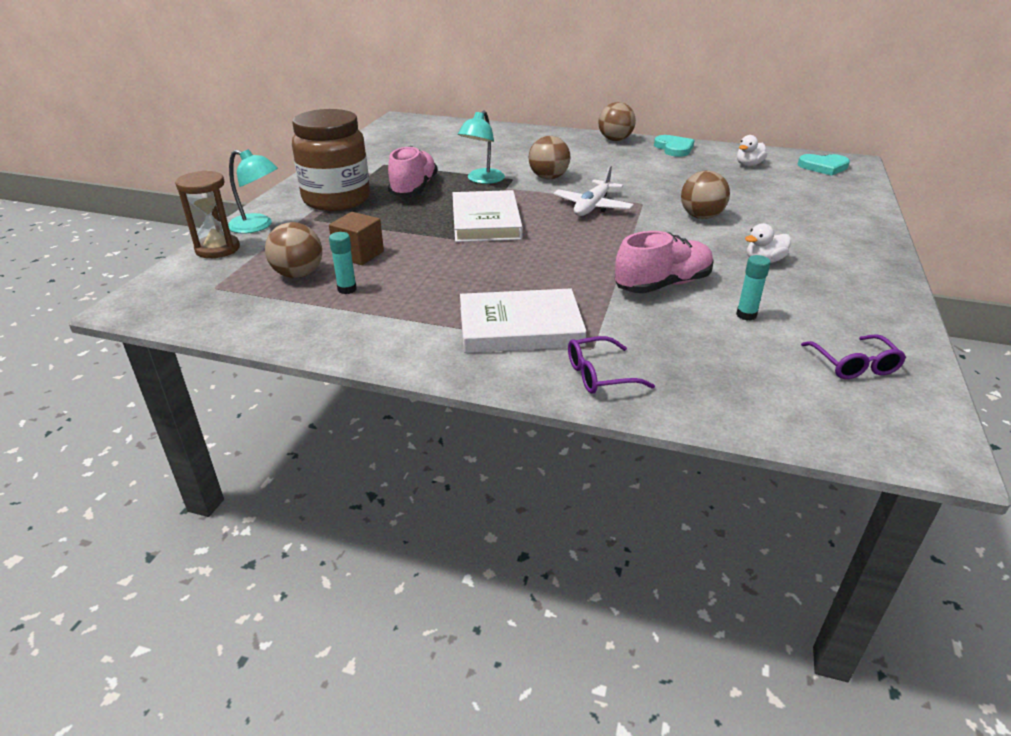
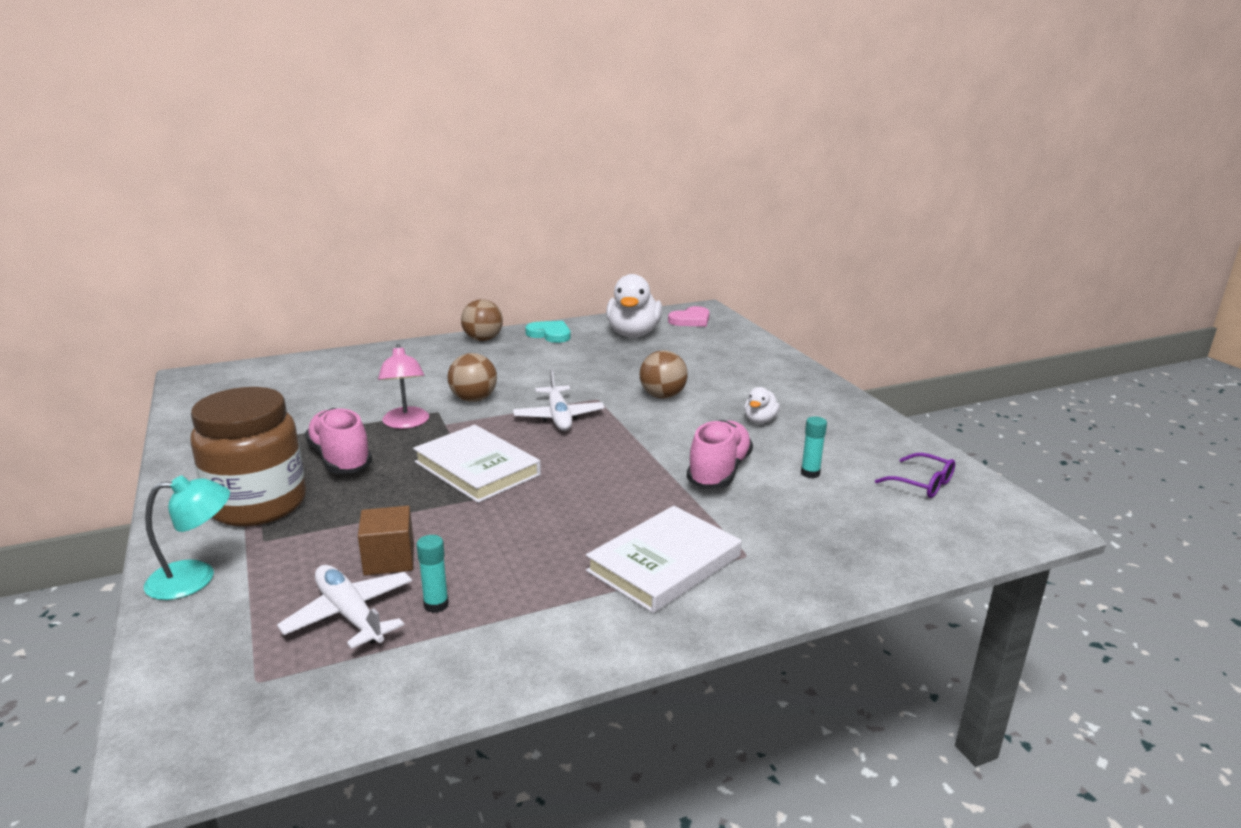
camera: 40 degrees left, 10 degrees down
brown hourglass [175,170,240,258] -> none
brown ball [265,222,322,278] -> white plane [277,565,412,649]
turquoise lamp [458,111,505,184] -> pink lamp [378,344,429,429]
purple glasses [568,336,655,394] -> none
white duck [737,135,767,166] -> white duck [606,274,663,337], size x2.07
turquoise heart [798,154,850,176] -> pink heart [668,306,710,327]

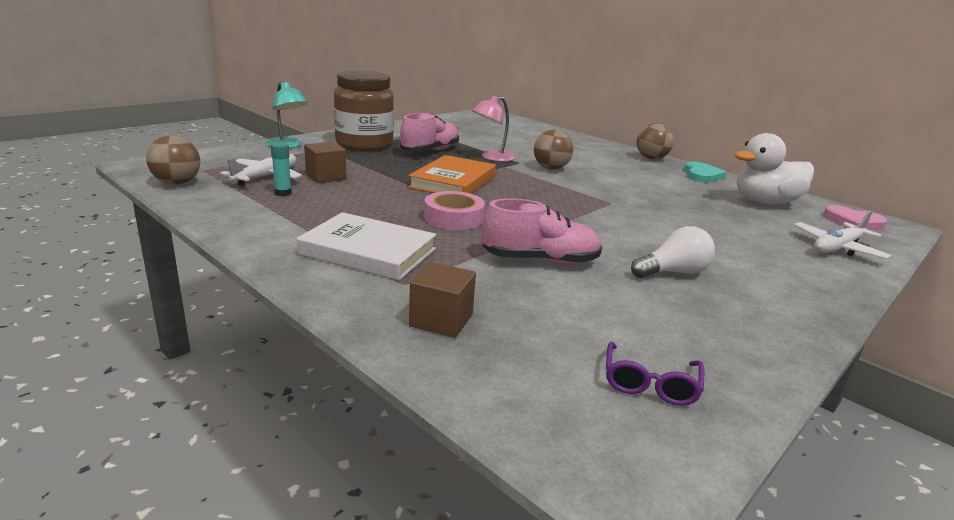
camera: 65 degrees right, 0 degrees up
white book [413,425,541,503] -> orange book [408,155,496,194]
white plane [513,369,605,431] -> white plane moved to [794,211,892,259]
brown ball [640,350,688,399] -> brown ball moved to [146,135,200,185]
white duck [744,387,780,424] -> white light bulb [631,226,715,278]
turquoise glue stick [801,416,827,478] -> none
none -> brown cube [409,262,476,338]
none -> pink tape [424,191,485,230]

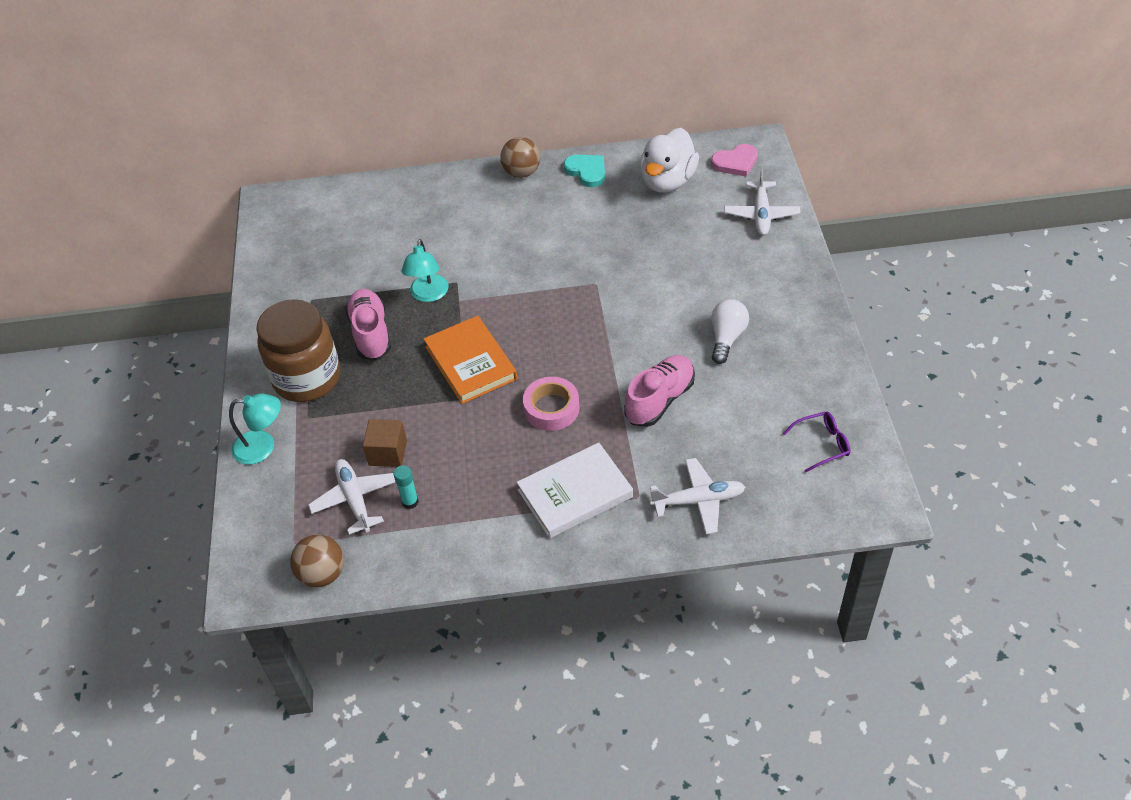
camera: 45 degrees left, 25 degrees up
brown cube [409,262,476,338] -> white plane [650,458,745,534]
pink lamp [472,95,515,162] -> turquoise lamp [402,239,449,302]
brown ball [534,130,573,170] -> none
purple glasses [606,341,704,406] -> purple glasses turned 75 degrees counterclockwise [783,412,851,472]

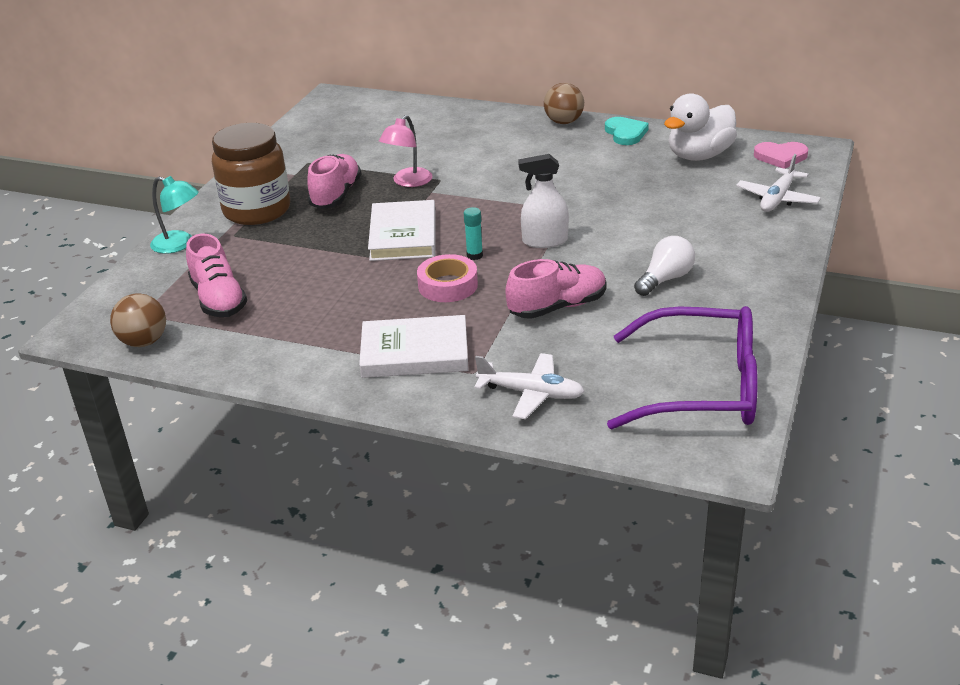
camera: 25 degrees right, 15 degrees down
white plane [308,459,395,535] -> pink shoe [186,233,247,317]
brown cube [363,419,407,467] -> none
turquoise glue stick [394,465,419,509] -> turquoise glue stick moved to [464,207,483,260]
turquoise lamp [402,239,449,302] -> pink lamp [379,115,432,187]
orange book [424,316,517,404] -> white book [368,200,435,261]
purple glasses [783,412,851,472] -> purple glasses [607,306,758,429], size x2.41
none -> white spray bottle [518,154,569,248]

